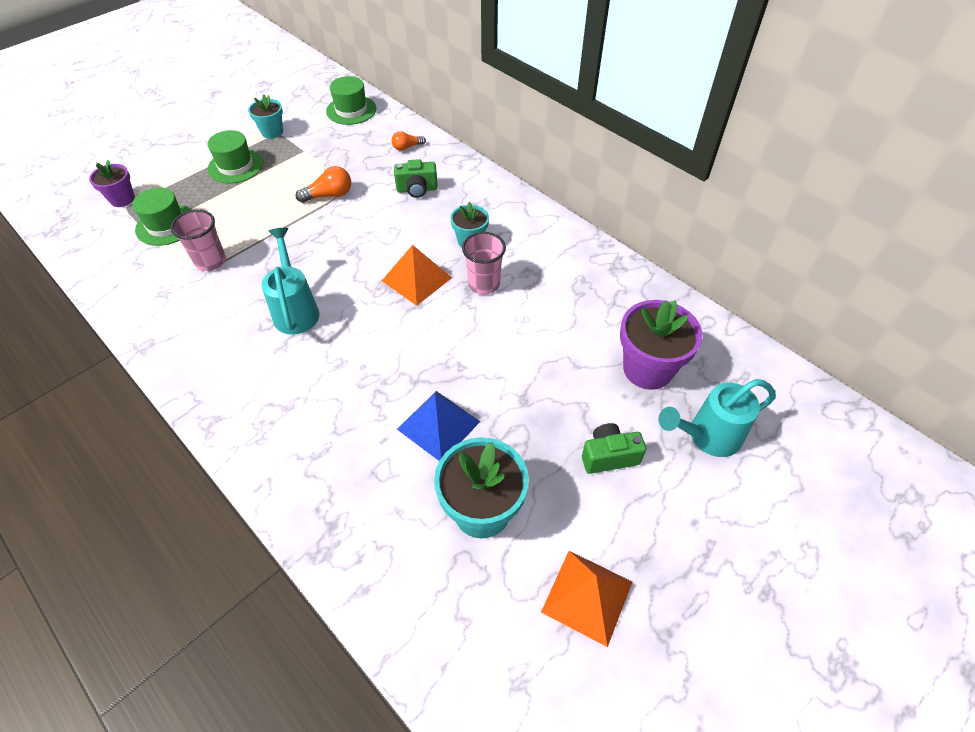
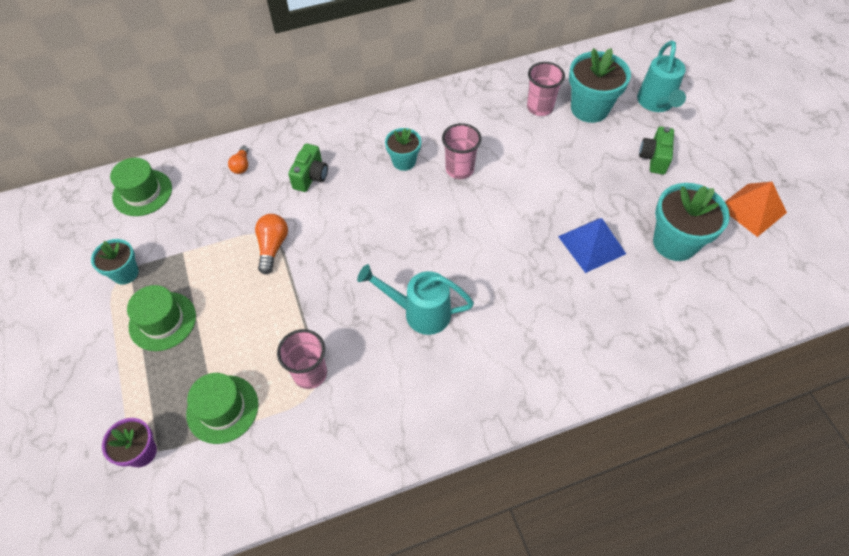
camera: 65 degrees left, 5 degrees up
orange pyramid [382,245,452,306] -> none
purple flower pot [620,300,703,390] -> turquoise flower pot [569,48,631,123]
none -> pink cup [527,62,565,116]

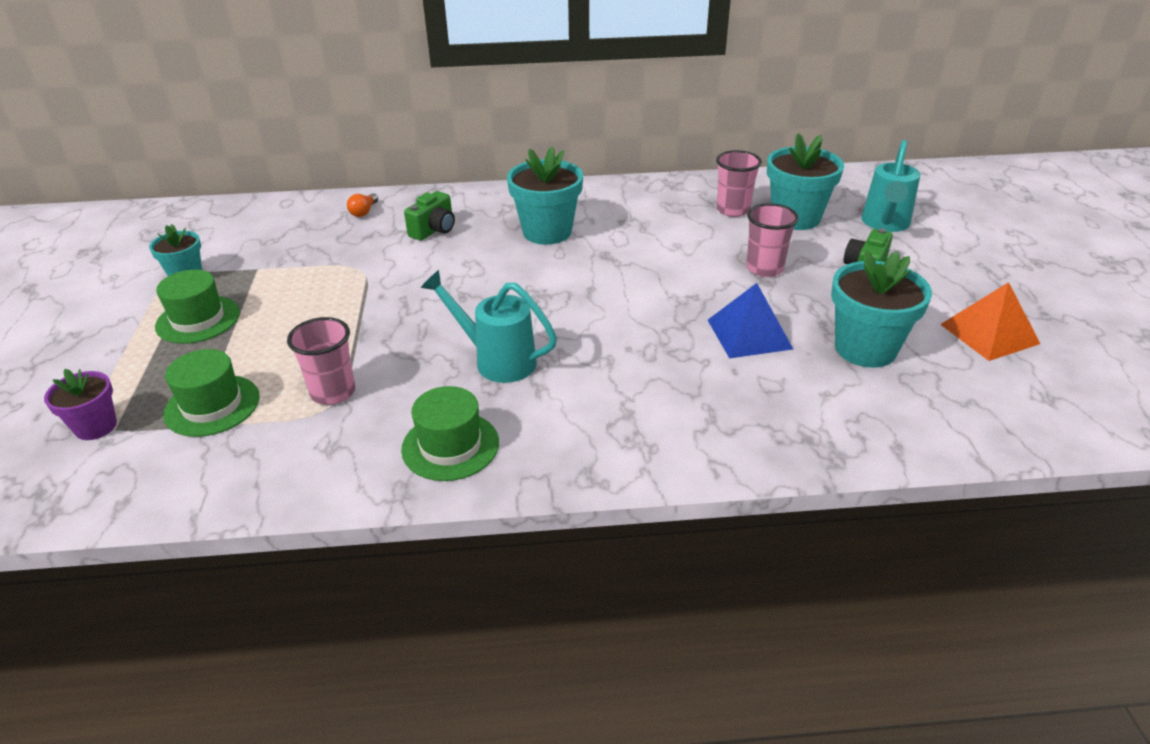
camera: 15 degrees right, 20 degrees down
green hat [110,158,172,216] -> green hat moved to [401,386,499,481]
orange light bulb [255,214,288,275] -> none
turquoise flower pot [385,128,421,171] -> turquoise flower pot [507,146,583,245], size x1.70
pink cup [442,123,481,179] -> pink cup moved to [746,203,799,277]

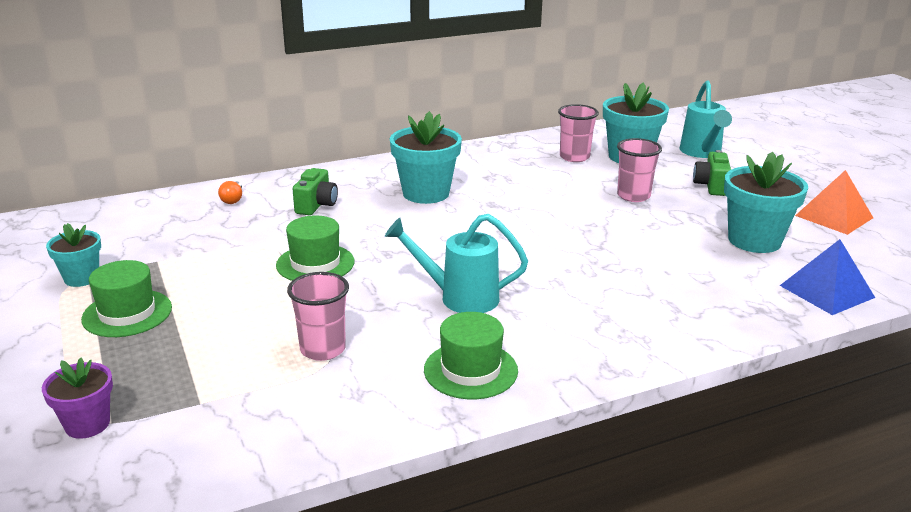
camera: 20 degrees left, 10 degrees down
green hat [163,349,260,437] -> green hat moved to [276,215,355,281]
blue pyramid [708,283,793,359] -> blue pyramid moved to [780,239,875,315]

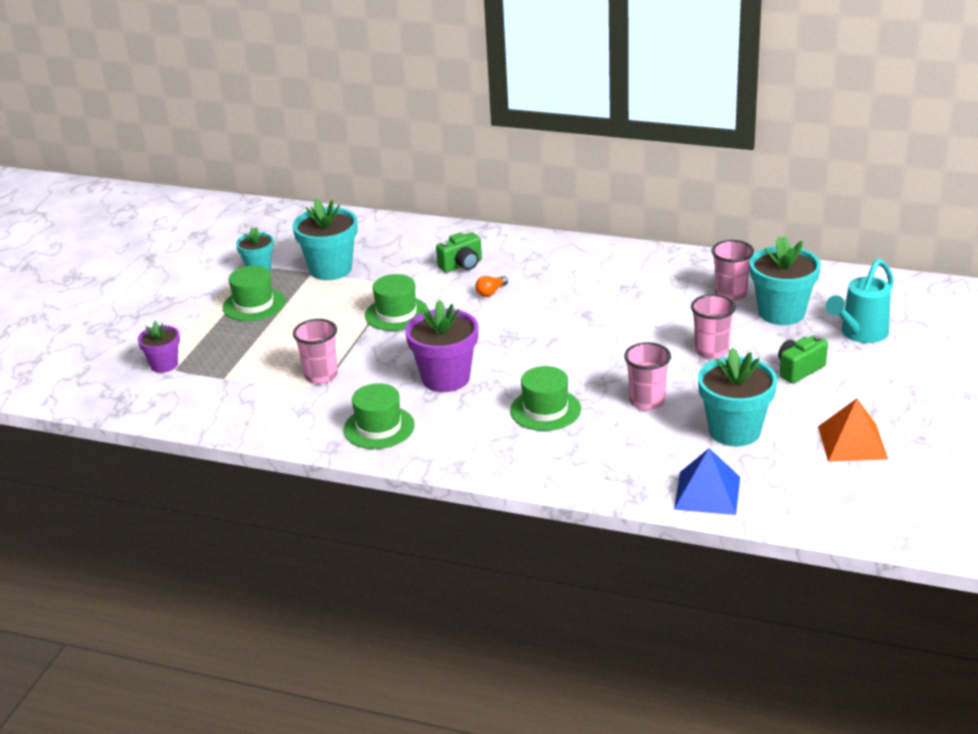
camera: 45 degrees right, 5 degrees up
orange light bulb [218,181,242,204] -> orange light bulb moved to [475,276,508,297]
turquoise watering can [385,214,528,313] -> purple flower pot [405,300,478,392]
turquoise flower pot [390,111,462,204] -> turquoise flower pot moved to [292,199,357,280]
none -> green hat [510,366,581,431]
none -> pink cup [624,342,671,411]

